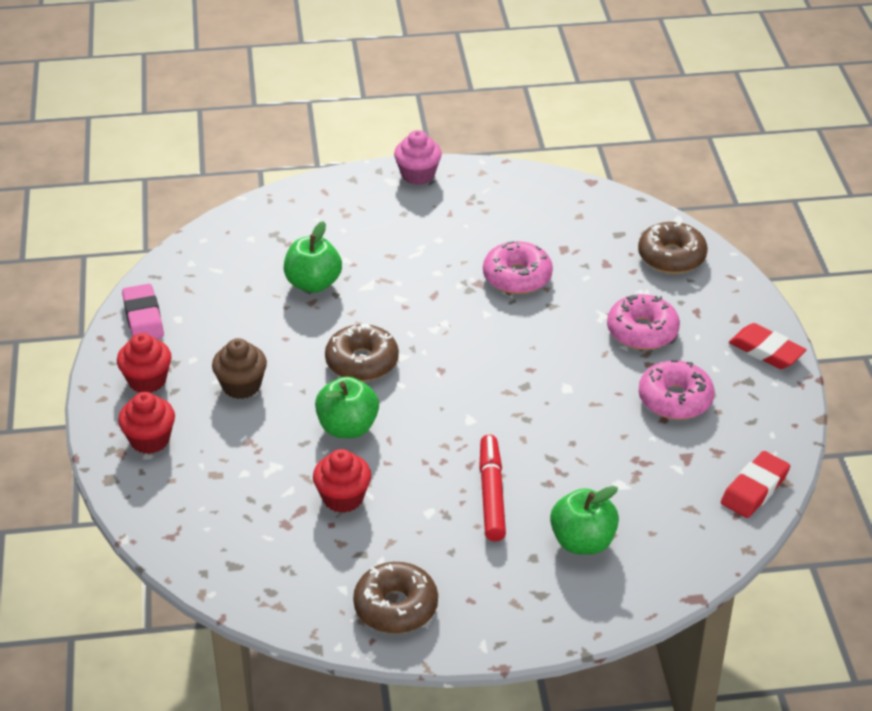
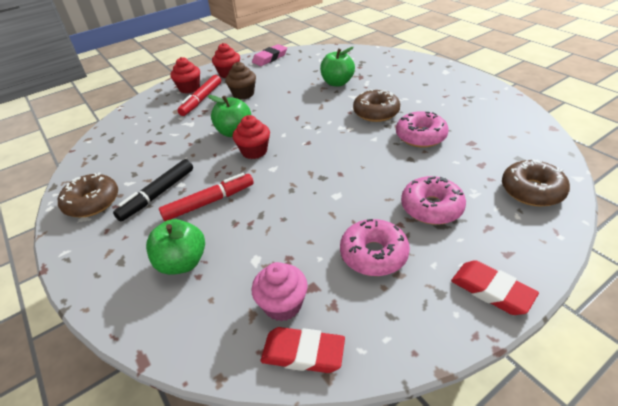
camera: 65 degrees right, 0 degrees up
red cupcake [313,449,371,513] -> red cupcake moved to [233,115,270,159]
brown donut [325,324,399,381] -> brown donut moved to [353,89,400,122]
pink cupcake [394,130,442,185] -> pink cupcake moved to [251,262,308,321]
red eraser [729,323,806,369] -> red eraser turned 60 degrees counterclockwise [451,260,539,315]
none -> black marker [113,159,193,221]
none -> red marker [177,75,221,116]

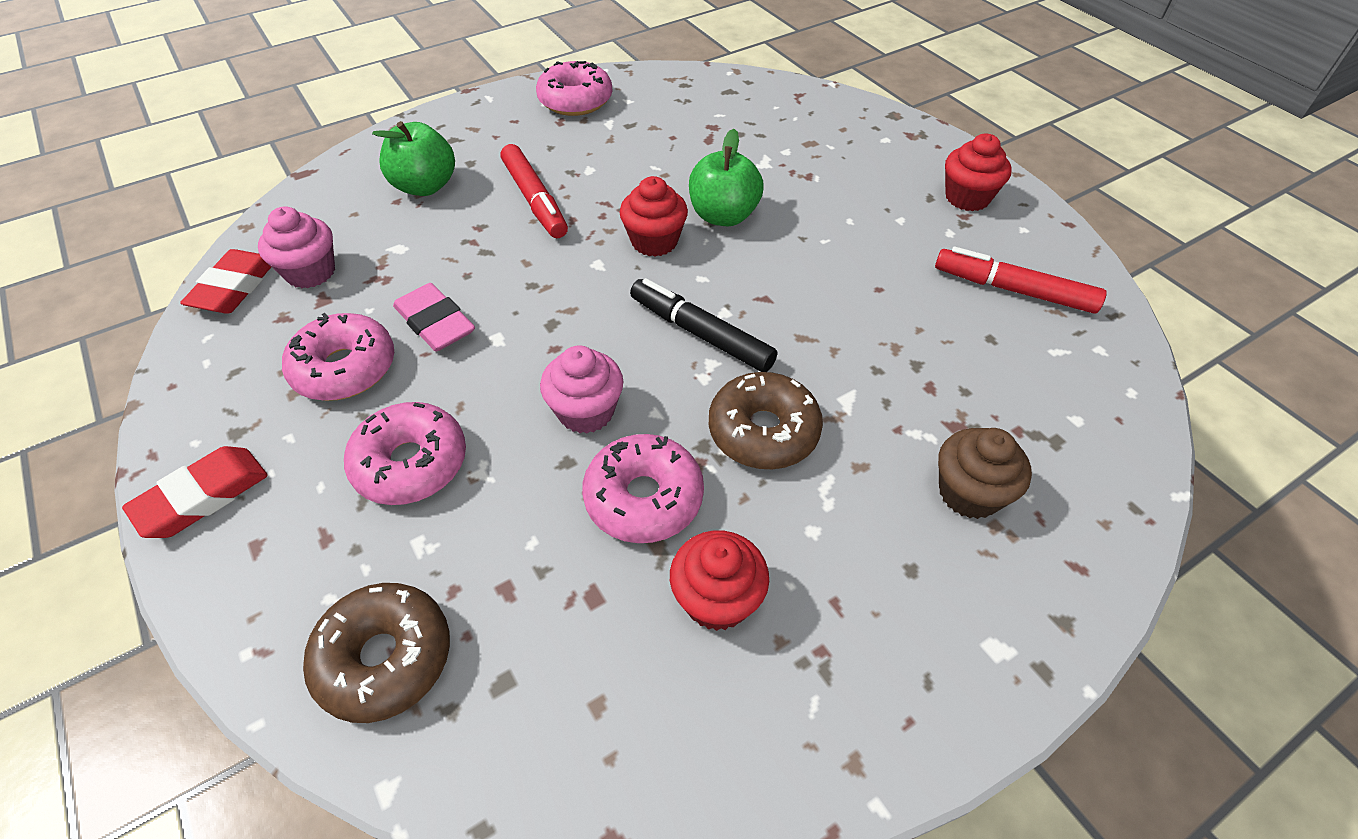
camera: 90 degrees right, 10 degrees up
brown donut [58,172,118,217] -> pink donut [536,61,612,116]
black marker [113,159,193,221] -> black marker moved to [630,278,777,372]
red cupcake [170,57,200,94] -> red cupcake moved to [670,530,769,631]
red marker [177,75,221,116] -> red marker moved to [935,247,1106,314]
brown cupcake [225,62,256,99] -> brown cupcake moved to [938,428,1032,519]
pink eraser [252,44,287,66] -> pink eraser moved to [393,283,475,351]
green apple [320,47,355,86] -> none
none -> pink cupcake [540,345,624,434]

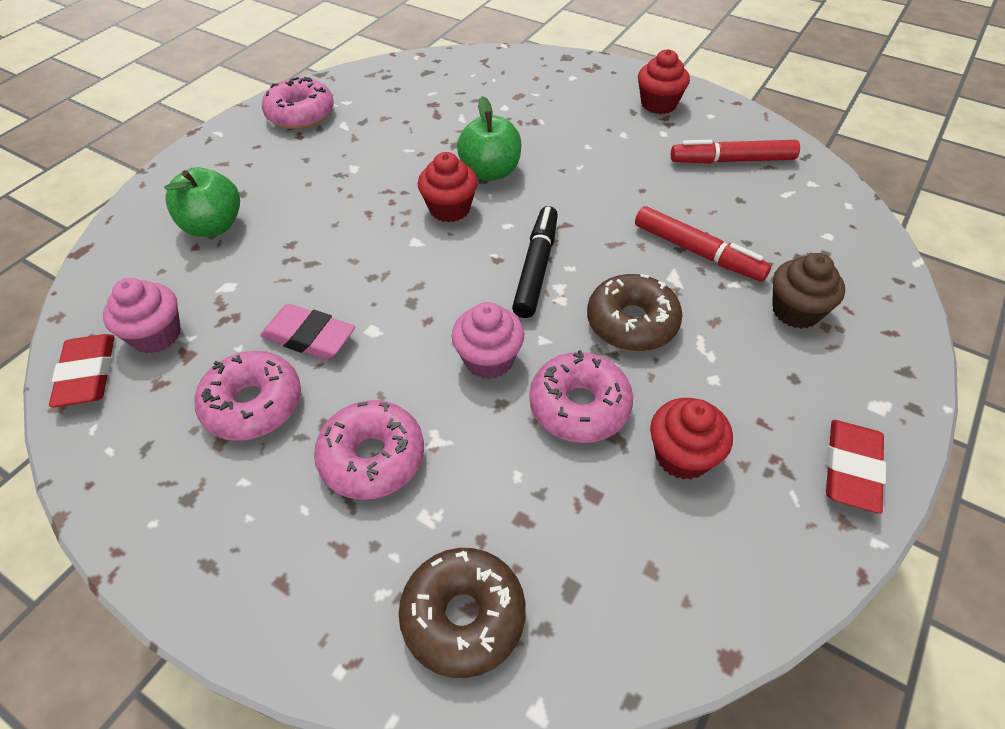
camera: 25 degrees left, 0 degrees up
red eraser [122,446,268,538] -> red eraser moved to [826,420,886,514]
red marker [501,144,568,238] -> red marker moved to [635,206,771,282]
black marker [630,278,777,372] -> black marker turned 90 degrees clockwise [512,206,558,318]

